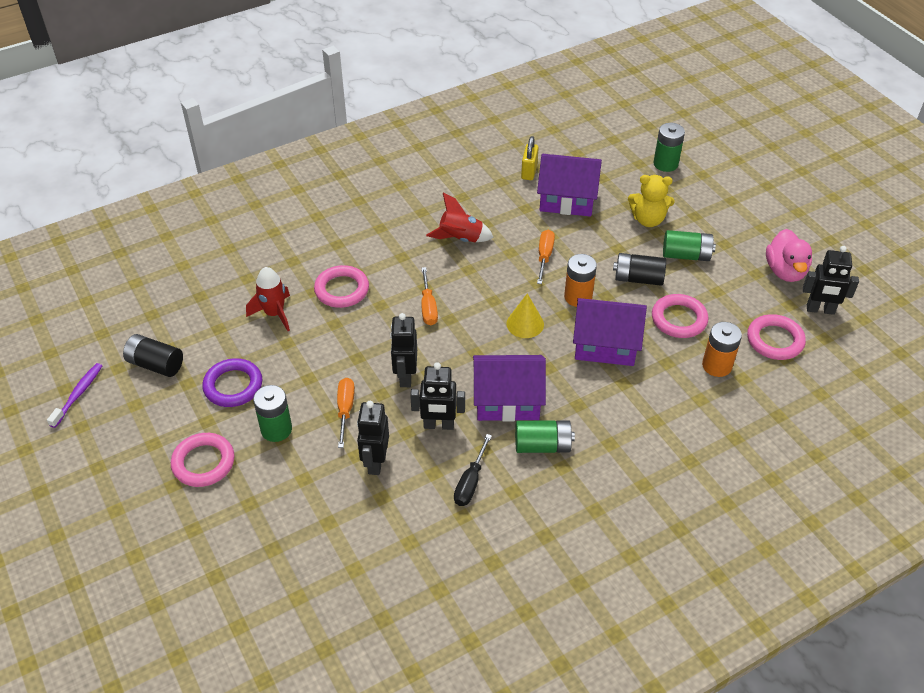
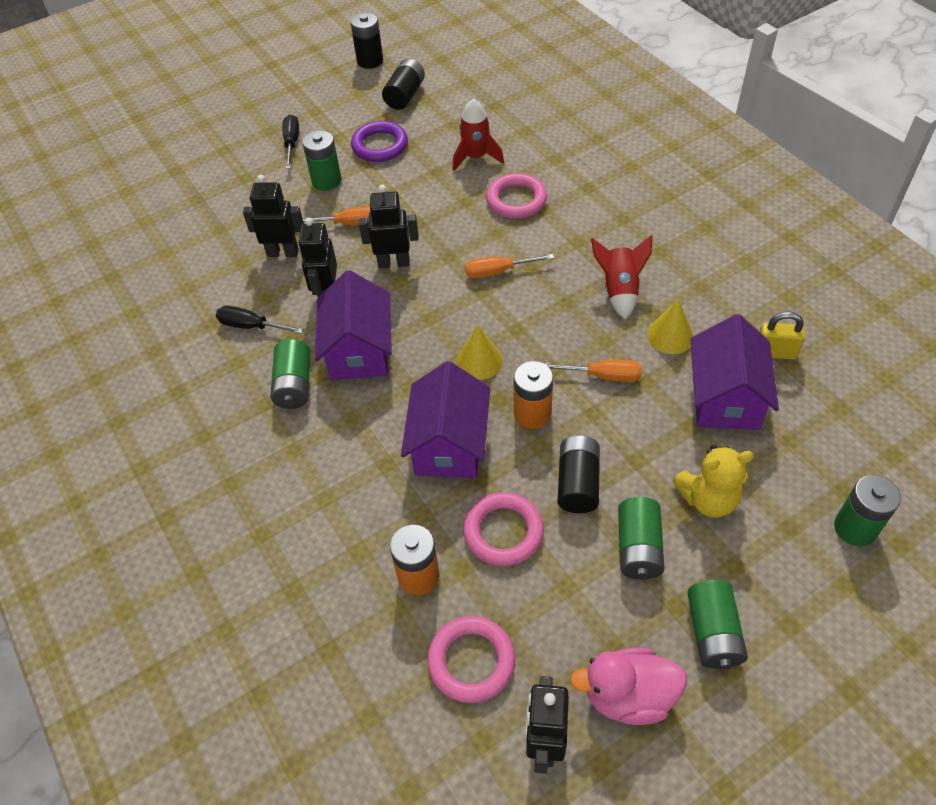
camera: 90 degrees right, 5 degrees up
purple toothbrush [47,363,102,428] -> black battery [350,12,383,69]
pink ring [171,433,235,487] -> black screwdriver [282,115,299,169]
yellow teddy bear [628,175,675,227] -> yellow teddy bear turned 105 degrees counterclockwise [672,445,754,518]
none -> yellow cone [647,299,694,354]
none -> green battery [687,580,748,670]

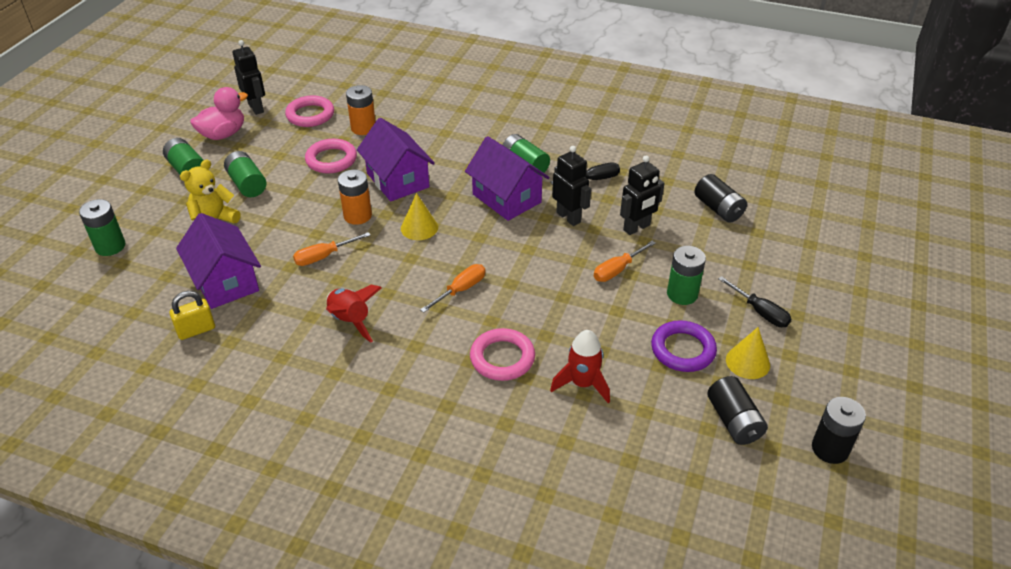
camera: 140 degrees right, 10 degrees down
black robot [359,185,419,268] -> none
black battery [558,435,600,513] -> black battery moved to [694,174,747,223]
yellow cone [647,299,694,354] -> yellow cone moved to [726,327,770,379]

